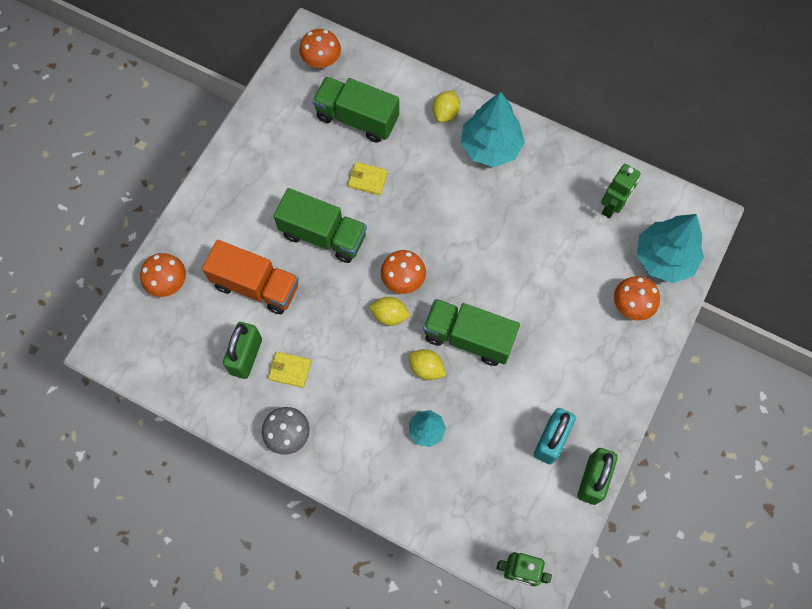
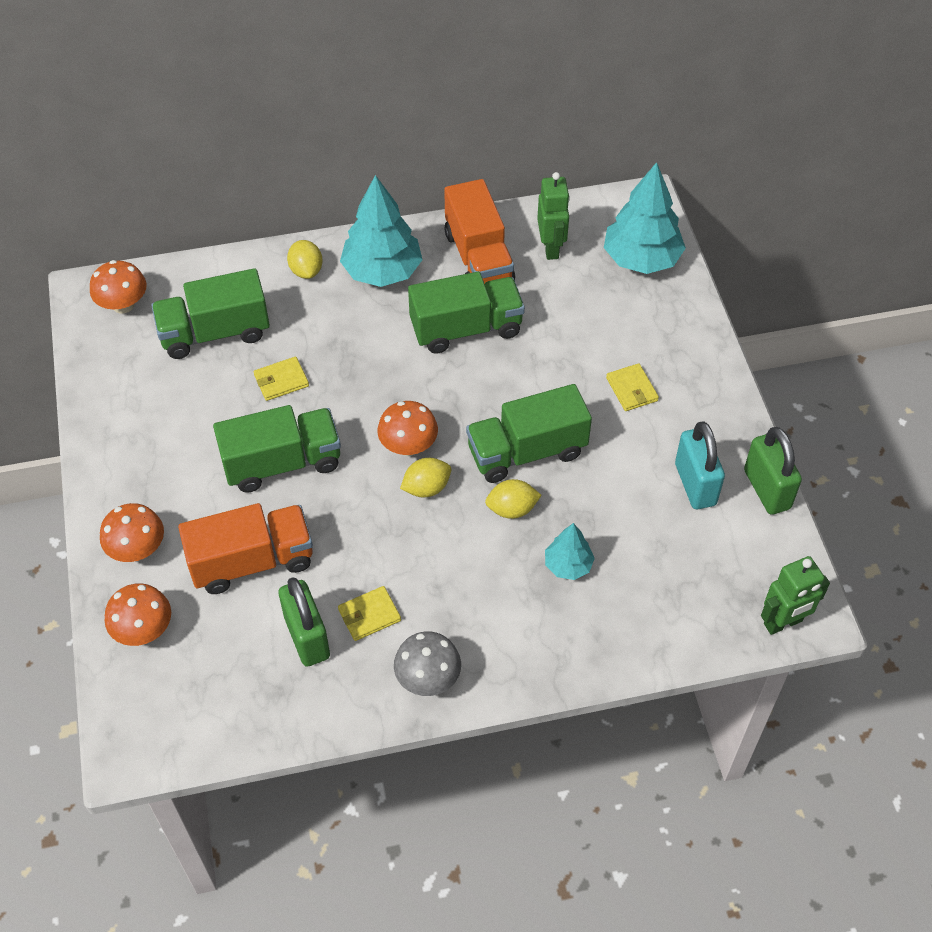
camera: 40 degrees left, 15 degrees down
orange mushroom [614,276,660,321] -> orange mushroom moved to [100,503,164,562]
none -> green truck [408,272,525,354]
none -> orange truck [444,179,515,284]
none -> yellow wallet [606,363,659,411]

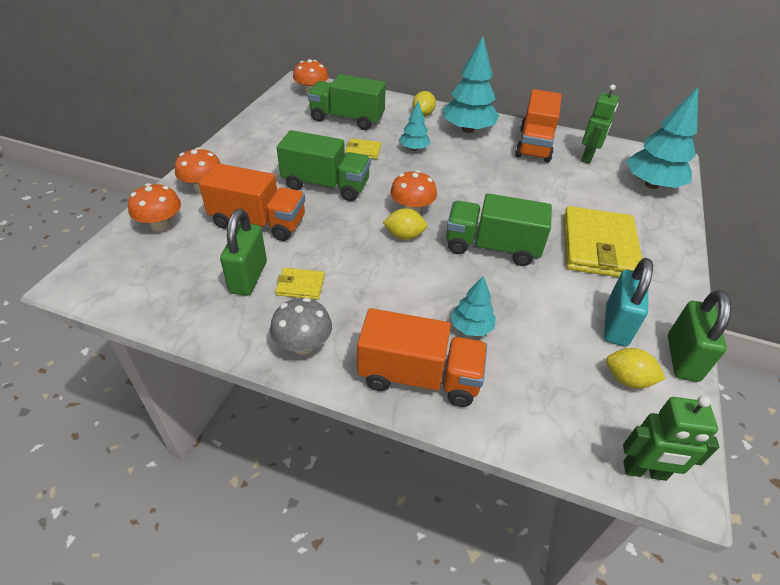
camera: 30 degrees right, 10 degrees down
green truck [408,272,525,354] -> none
yellow lemon [485,479,542,519] -> yellow lemon moved to [606,348,666,389]
yellow wallet [606,363,659,411] -> yellow wallet [563,206,642,278], size x2.25
none -> orange truck [357,308,487,407]
none -> turquoise tree [399,101,430,151]

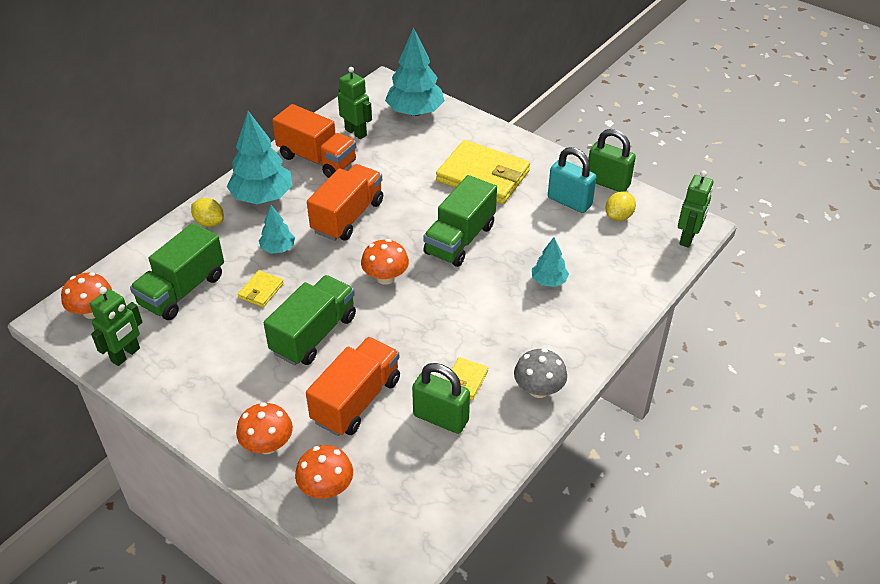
camera: 70 degrees left, 0 degrees up
orange truck [357,308,487,407] -> orange truck moved to [307,164,383,241]
yellow lemon [383,208,427,240] -> none
none -> green robot [90,287,142,366]

